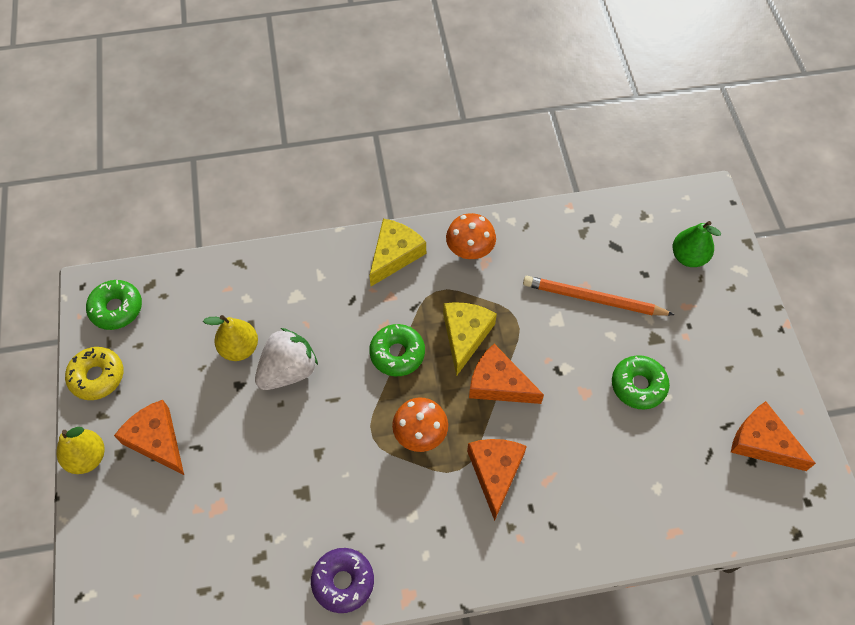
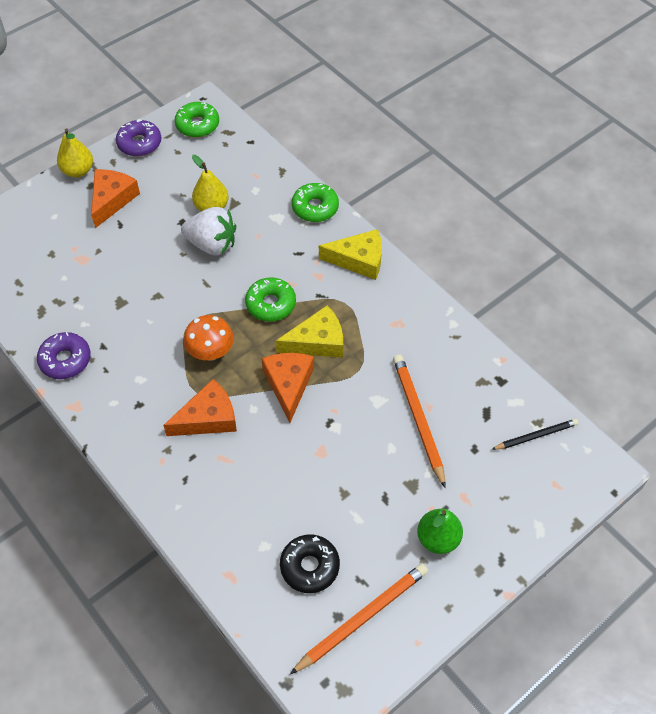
camera: 60 degrees right, 5 degrees down
yellow donut [65,347,124,400] -> purple donut [116,119,161,156]
orange mushroom [446,213,496,259] -> none
green donut [612,355,670,410] -> green donut moved to [292,183,339,222]
green pear [673,221,721,267] -> green pear moved to [417,509,463,554]
orange cheese [731,401,816,471] -> orange pencil [290,564,428,674]
none -> black donut [280,535,340,593]
none -> black pencil [491,419,578,450]

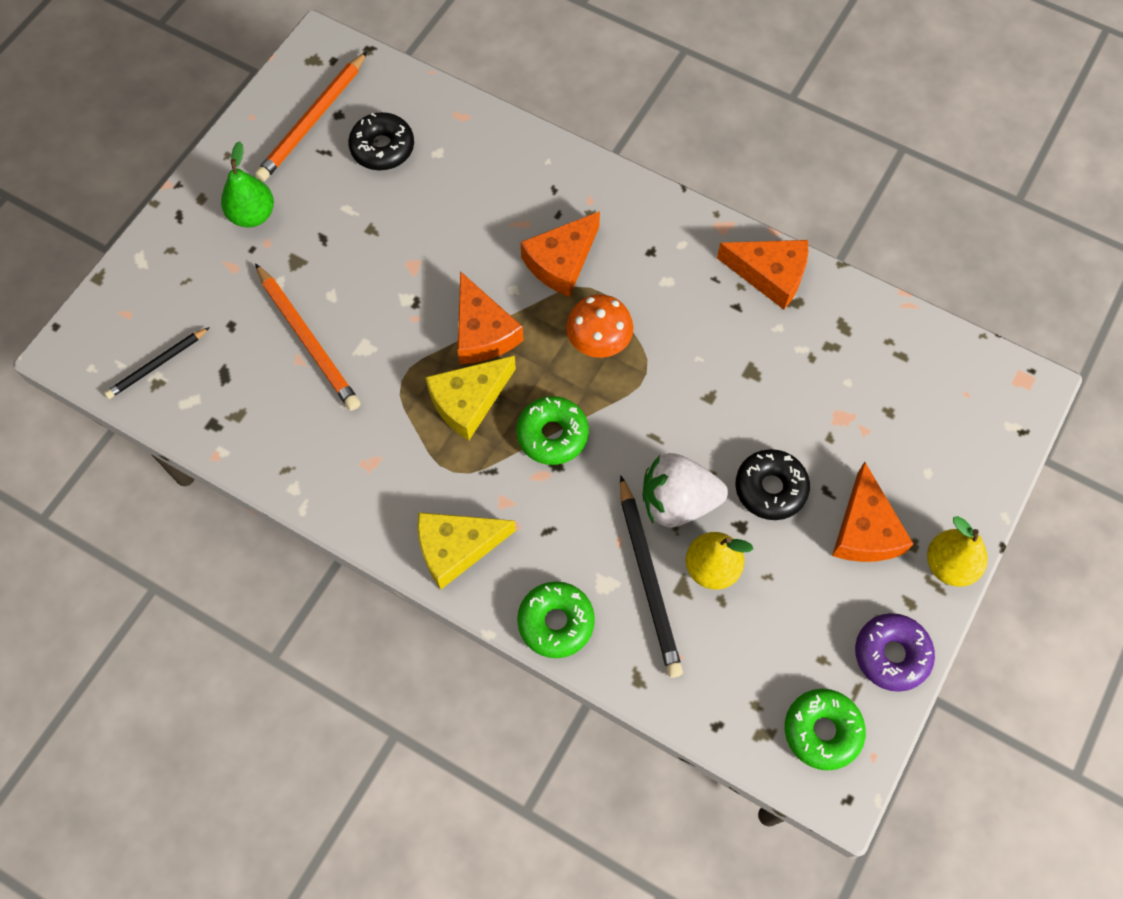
camera: 160 degrees right, 10 degrees up
purple donut [37,332,91,379] -> orange cheese [717,240,808,309]
none -> black pencil [620,475,683,678]
none -> black donut [735,449,810,520]

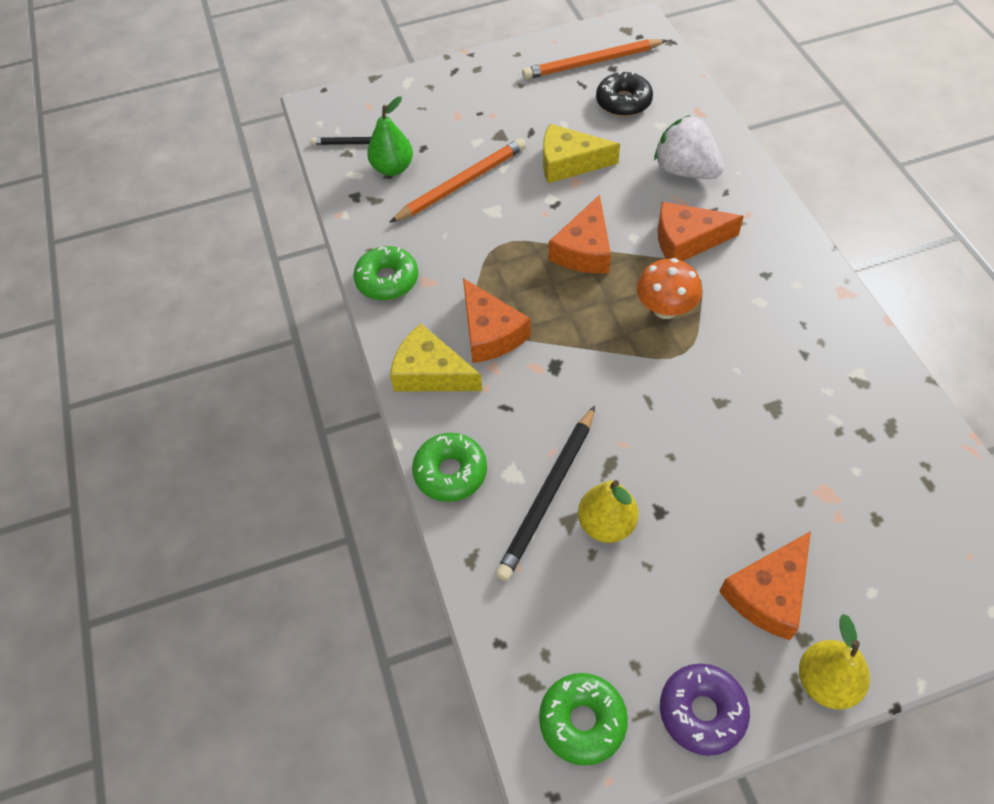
camera: 45 degrees right, 10 degrees down
green pear [221,141,274,228] -> green pear moved to [367,96,413,176]
orange pencil [255,263,361,411] -> orange pencil turned 135 degrees counterclockwise [389,138,526,223]
yellow cheese [425,356,516,440] -> yellow cheese moved to [543,124,620,183]
green donut [516,396,589,465] -> green donut moved to [353,246,418,300]
white strawberry [643,453,728,527] -> white strawberry moved to [654,115,724,179]
orange cheese [717,240,808,309] -> orange cheese moved to [463,278,531,363]
black donut [735,449,810,520] -> none

